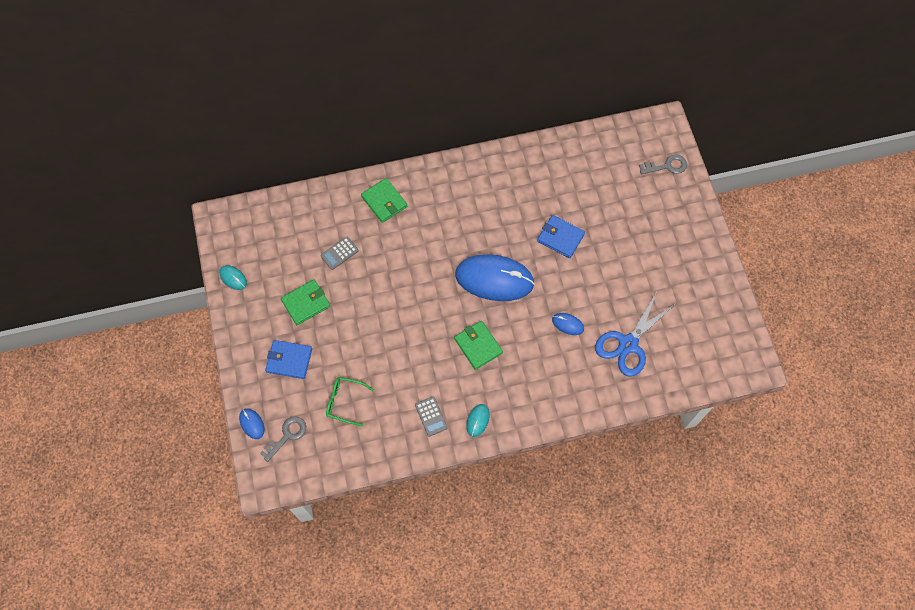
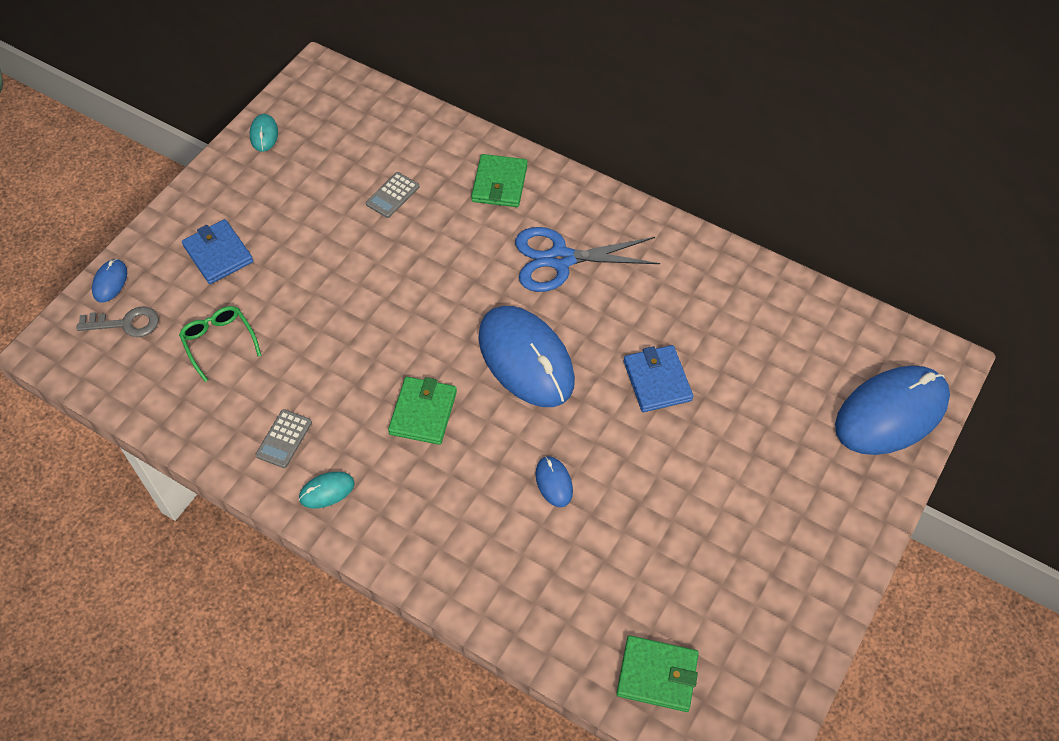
camera: 45 degrees right, 10 degrees down
green wallet [281,280,330,325] -> green wallet moved to [616,635,699,712]
grey calculator [320,237,359,270] -> grey calculator turned 60 degrees counterclockwise [366,172,420,218]
blue scissors [595,292,674,377] -> blue scissors moved to [515,227,660,292]
grey key [639,154,687,174] -> blue mouse [835,366,950,455]

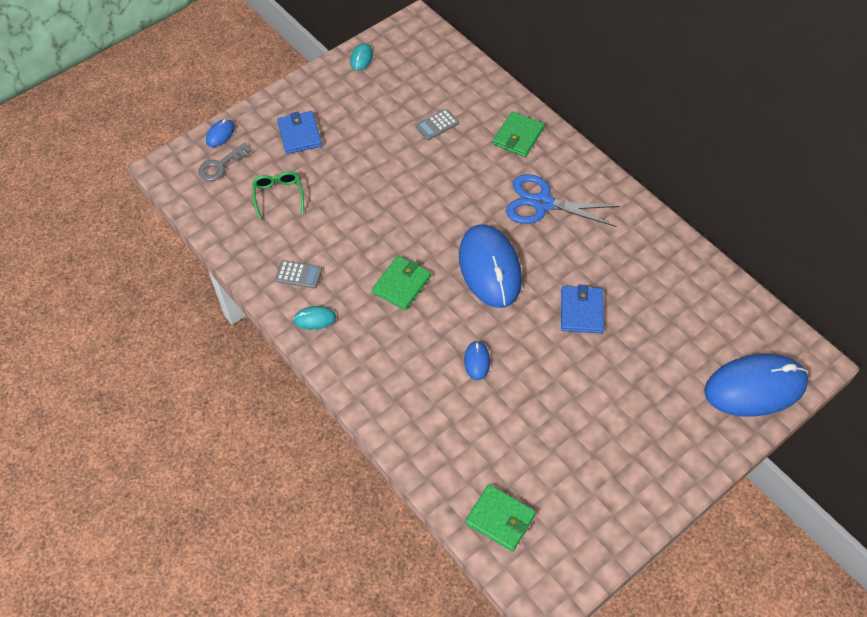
camera: 20 degrees right, 0 degrees up
grey key [76,306,159,337] -> grey key turned 120 degrees clockwise [198,143,251,181]
grey calculator [256,409,312,468] -> grey calculator turned 120 degrees counterclockwise [275,260,322,289]

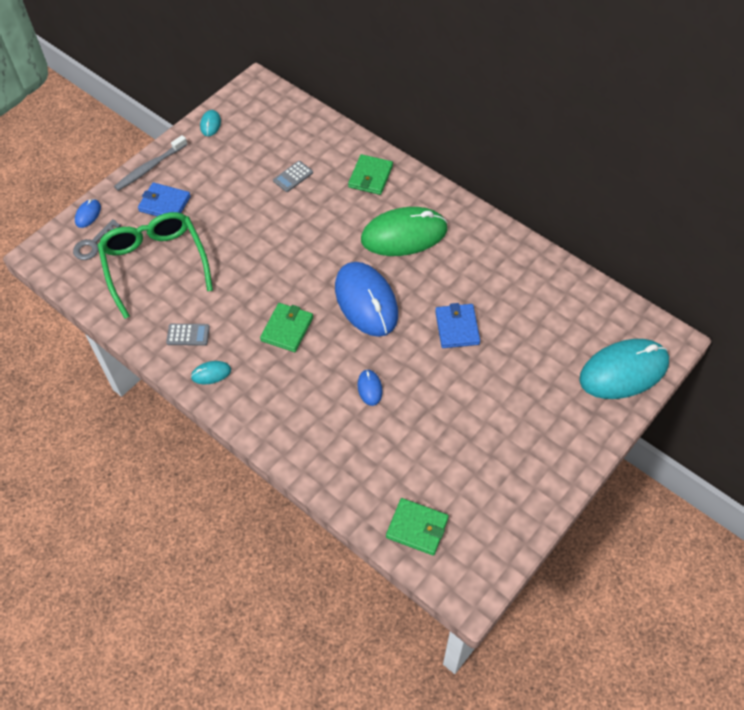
camera: 10 degrees left, 0 degrees up
green glasses [252,171,304,220] -> green glasses [98,212,213,319], size x2.10
blue wallet [277,111,322,154] -> blue wallet turned 45 degrees counterclockwise [138,182,191,216]
blue scissors [506,174,620,227] -> green mouse [361,207,448,256]
blue mouse [704,354,808,417] -> turquoise mouse [579,339,669,399]
none -> grey toothbrush [114,135,187,191]

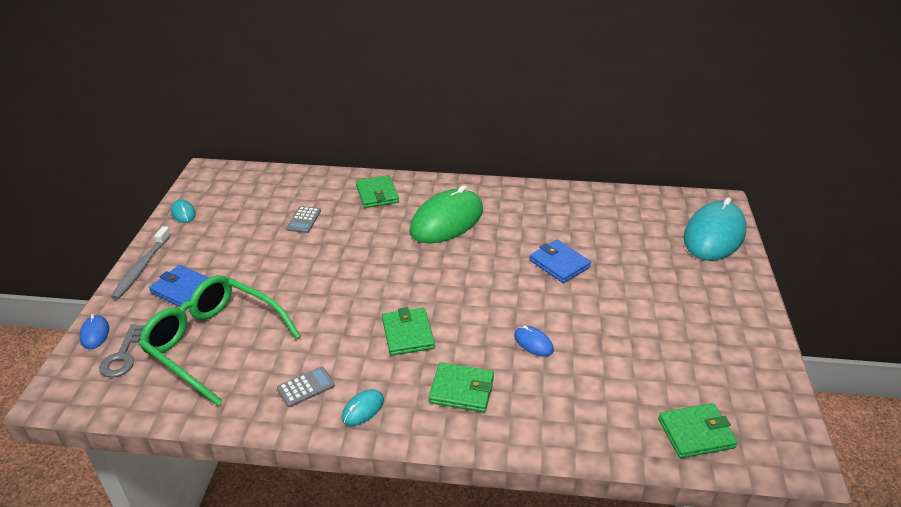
camera: 35 degrees left, 20 degrees down
blue wallet [138,182,191,216] -> blue wallet turned 45 degrees clockwise [149,265,209,309]
blue mouse [335,262,398,337] -> none
none -> green wallet [428,362,494,412]

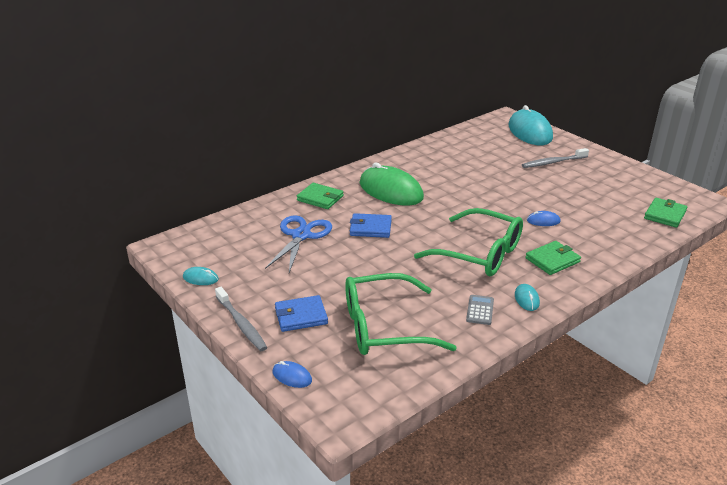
camera: 45 degrees left, 5 degrees down
grey key [99,324,145,378] -> none
grey calculator [286,206,321,233] -> blue scissors [265,215,332,273]
green wallet [382,307,435,356] -> green glasses [414,208,523,276]
green mouse [409,185,483,244] -> green mouse turned 45 degrees counterclockwise [359,163,424,206]
blue wallet [529,240,591,283] -> blue wallet moved to [350,213,392,238]
none -> grey toothbrush [522,148,589,168]

